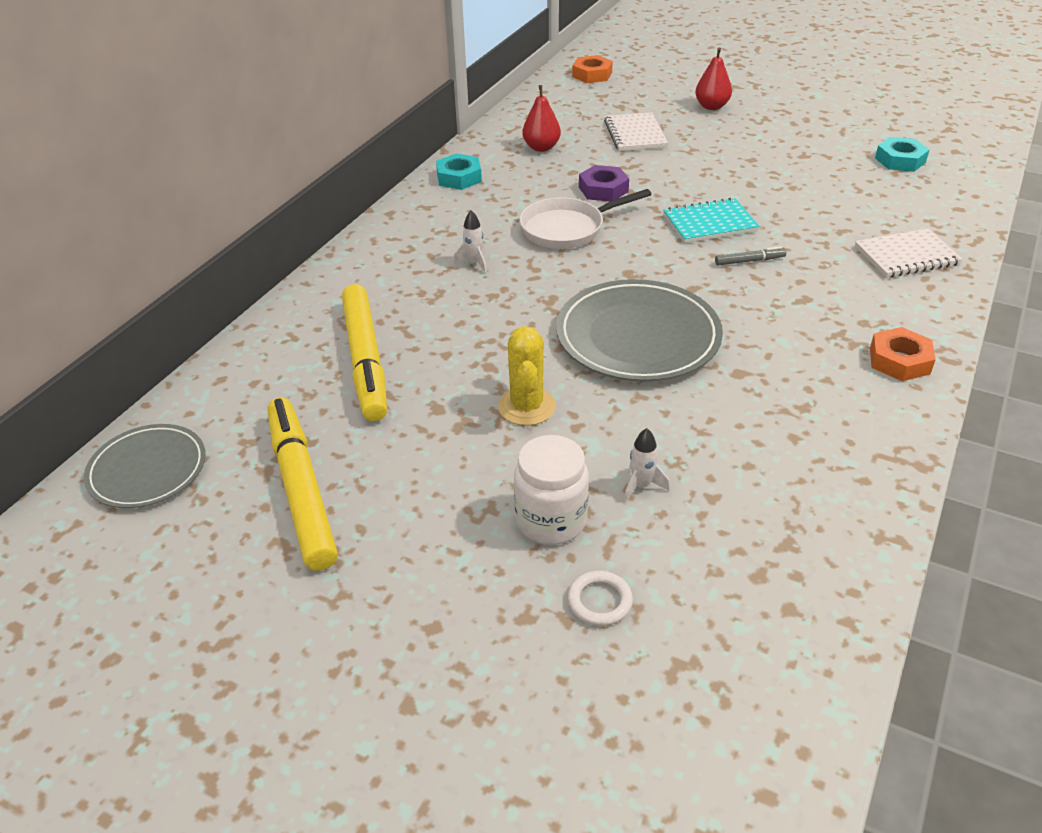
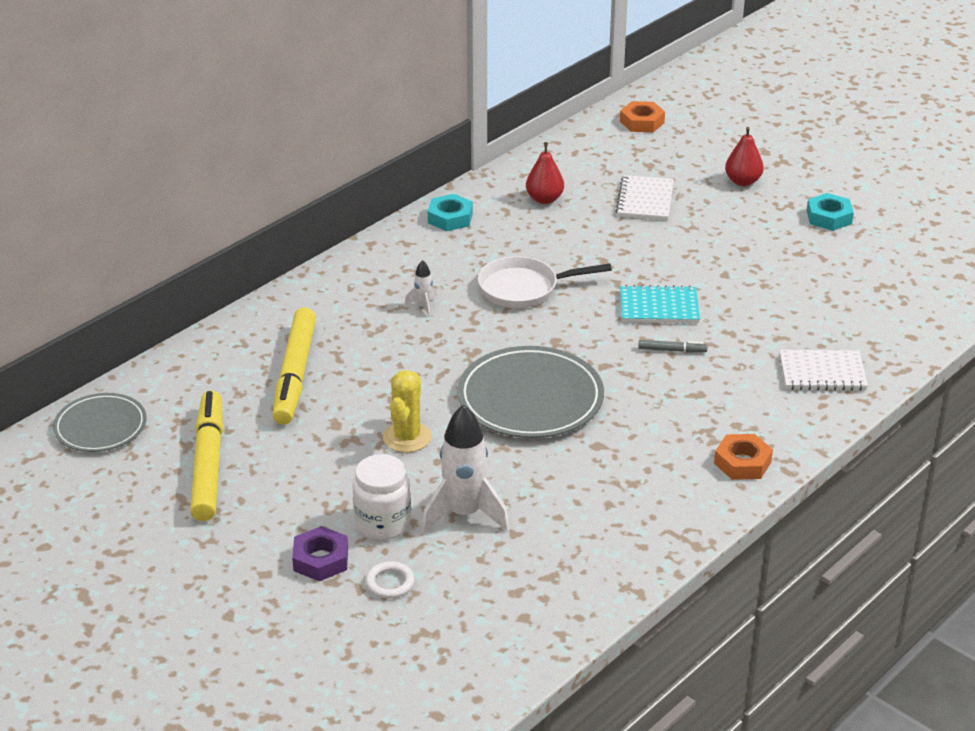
camera: 15 degrees right, 5 degrees down
purple nut [579,165,629,201] -> purple nut moved to [292,526,348,581]
white rocket [624,428,669,503] -> white rocket [422,404,509,533], size x2.17
turquoise nut [875,137,929,172] -> turquoise nut moved to [807,193,854,231]

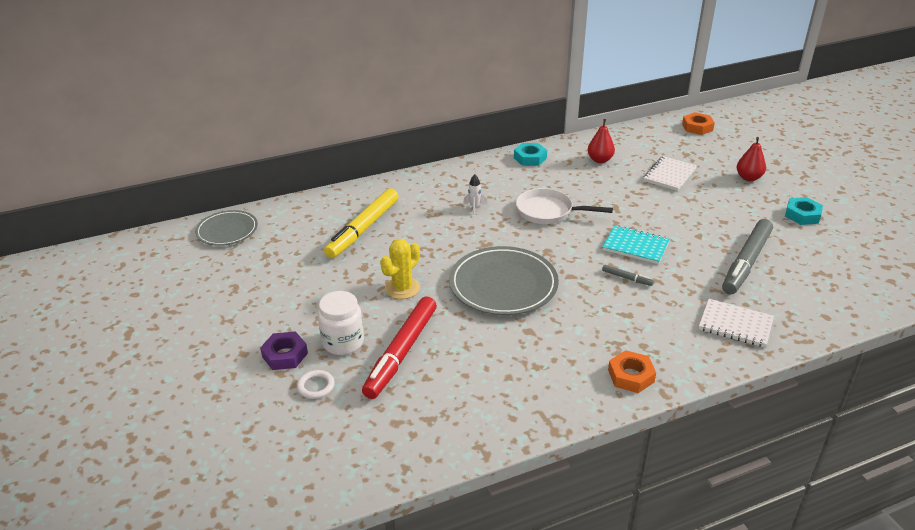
camera: 25 degrees right, 0 degrees up
yellow marker [190,391,223,521] -> none
white rocket [422,404,509,533] -> red marker [362,296,437,399]
none -> grey marker [722,219,773,295]

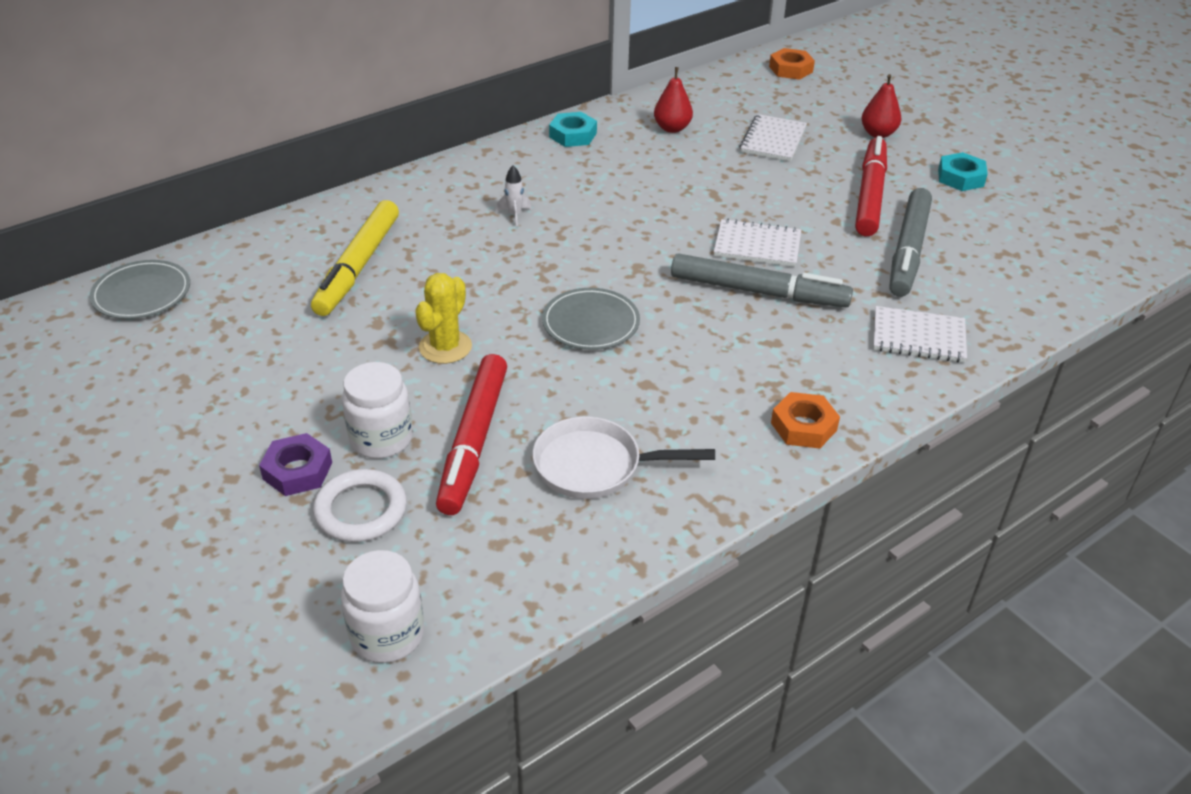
camera: 15 degrees left, 5 degrees up
white ring [297,370,335,399] -> white ring [313,469,407,542], size x1.63
grey plate [449,246,559,315] -> grey plate [542,288,640,350], size x0.62
white pan [516,188,613,224] -> white pan moved to [533,416,715,499]
turquoise notebook [602,225,670,264] -> white notebook [714,219,801,267]
grey marker [602,265,654,286] -> grey marker [671,254,853,307], size x2.43
none -> white jar [341,550,424,663]
none -> red marker [855,136,887,236]

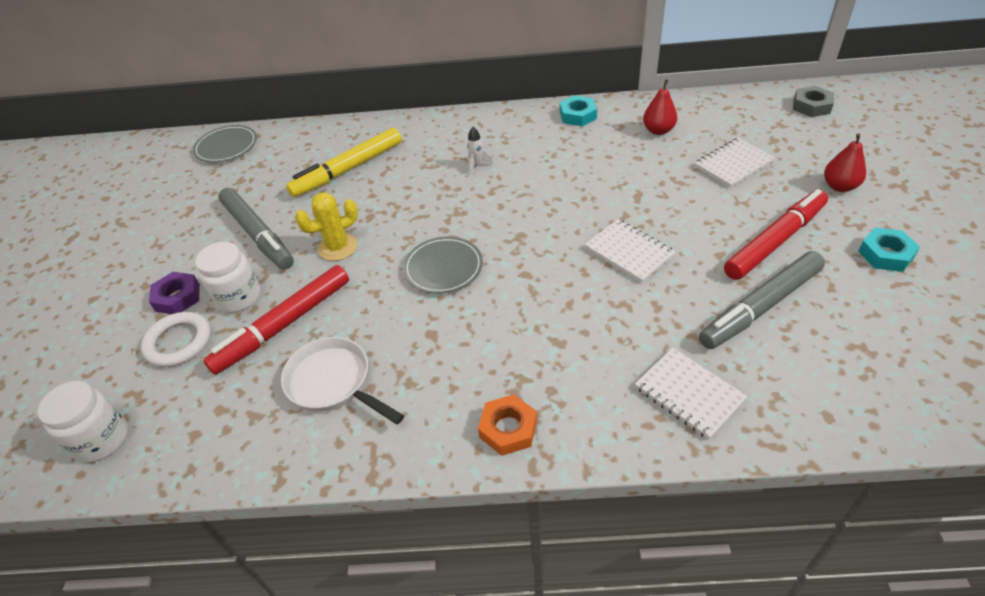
camera: 40 degrees right, 5 degrees up
grey marker [671,254,853,307] -> grey marker moved to [218,188,294,270]
orange nut [769,48,815,80] -> grey nut [793,86,834,117]

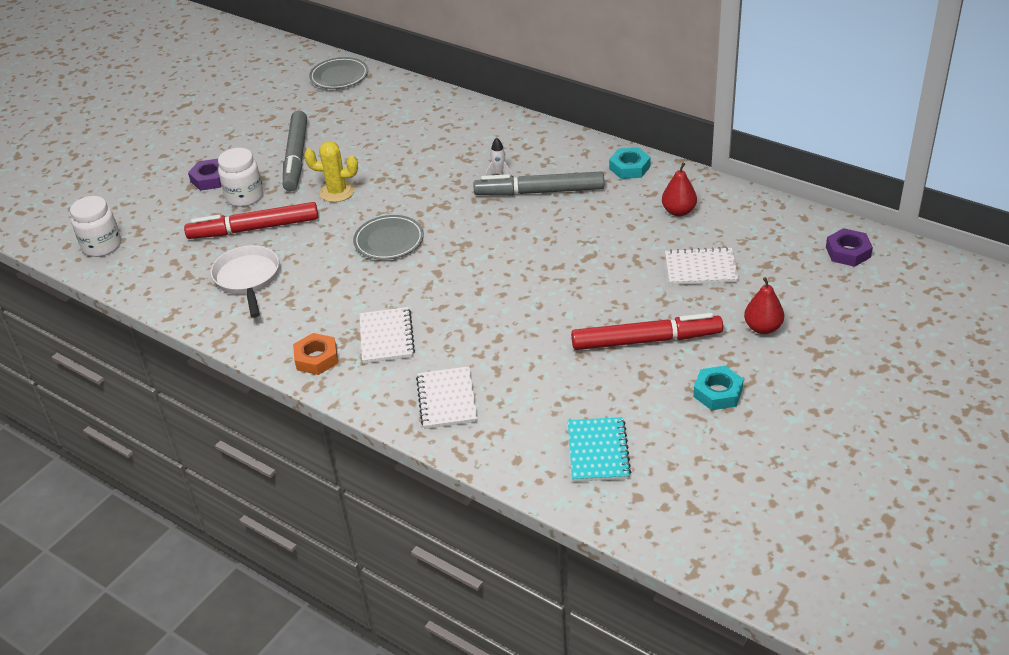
camera: 35 degrees right, 5 degrees down
white ring [141,312,211,367] -> none
yellow marker [286,128,402,197] -> none
white notebook [585,219,676,283] -> white notebook moved to [359,307,415,363]
grey marker [699,251,825,349] -> grey marker moved to [473,172,604,196]
grey nut [793,86,834,117] -> purple nut [826,228,873,267]
none -> turquoise notebook [568,417,631,482]

